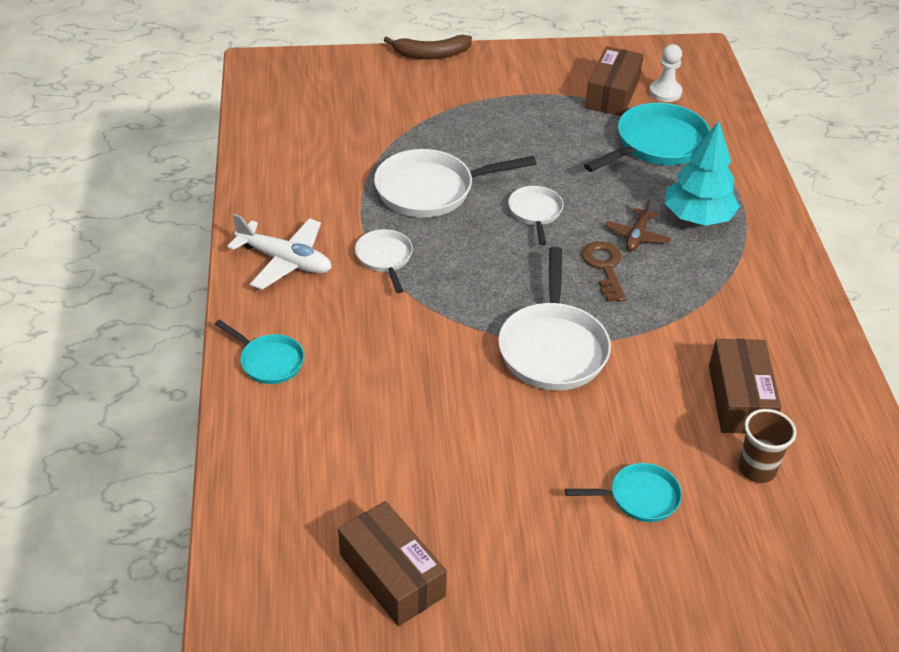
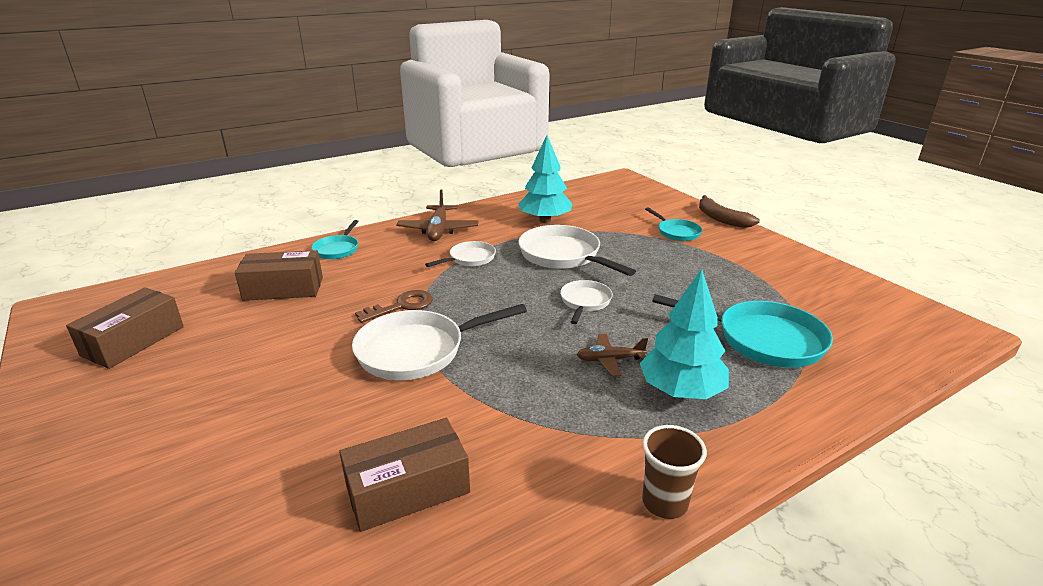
camera: 65 degrees right, 15 degrees down
white plane [227,214,331,290] -> brown plane [397,189,479,241]
white pan [508,186,564,245] -> white pan turned 45 degrees counterclockwise [560,280,613,324]
turquoise pan [565,463,682,522] -> turquoise pan moved to [645,207,702,241]
brown key [582,241,626,302] -> brown key moved to [355,290,433,323]
brown box [585,46,643,116] -> brown box moved to [235,250,323,301]
white pawn [649,44,682,102] -> none
brown cup [738,409,797,483] -> brown cup moved to [642,425,707,519]
none -> turquoise tree [518,135,572,223]

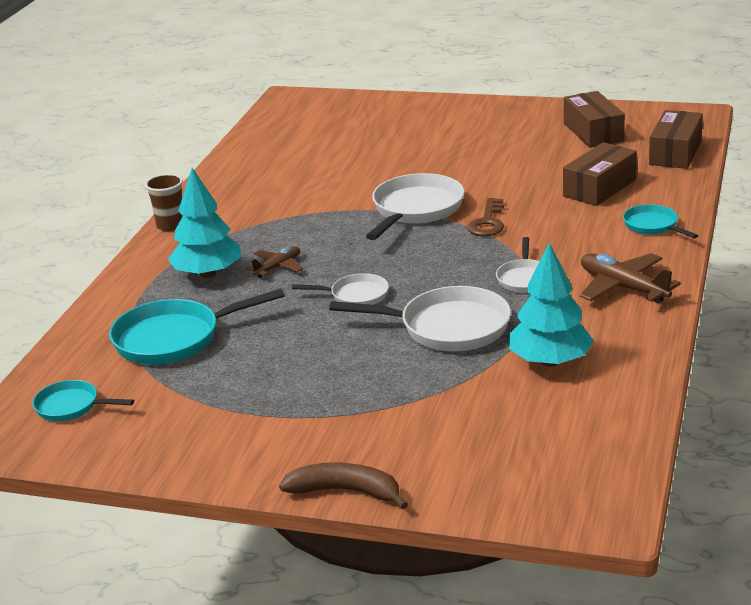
camera: 140 degrees right, 0 degrees up
brown box [339,418,470,532] -> brown box moved to [649,110,703,169]
white pan [560,280,613,324] -> white pan turned 60 degrees counterclockwise [292,273,389,305]
turquoise pan [645,207,702,241] -> turquoise pan moved to [33,380,134,421]

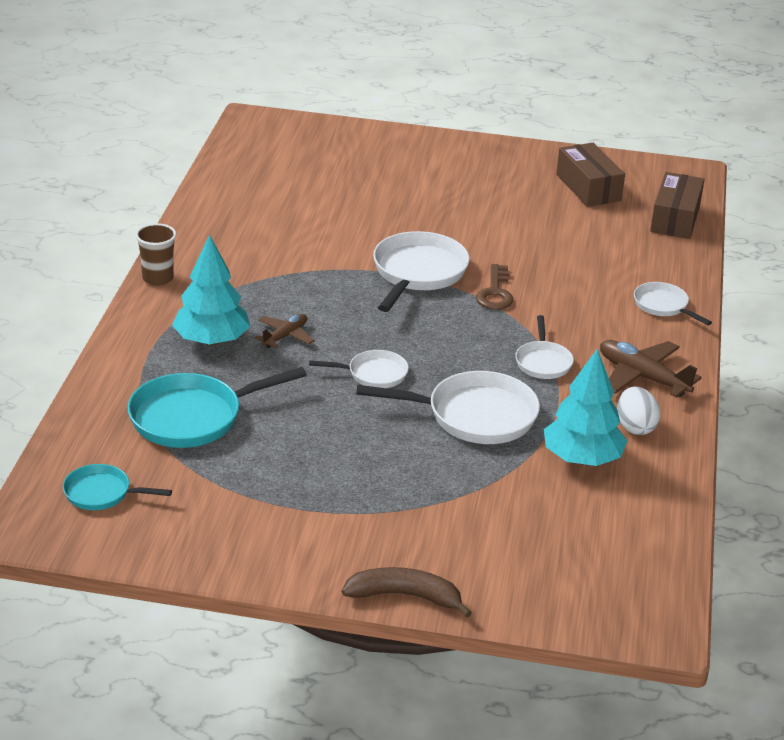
camera: 10 degrees left, 5 degrees up
brown box [563,142,637,206] -> none
turquoise pan [623,204,698,239] -> white pan [634,282,712,325]
none -> white egg [617,387,660,435]

